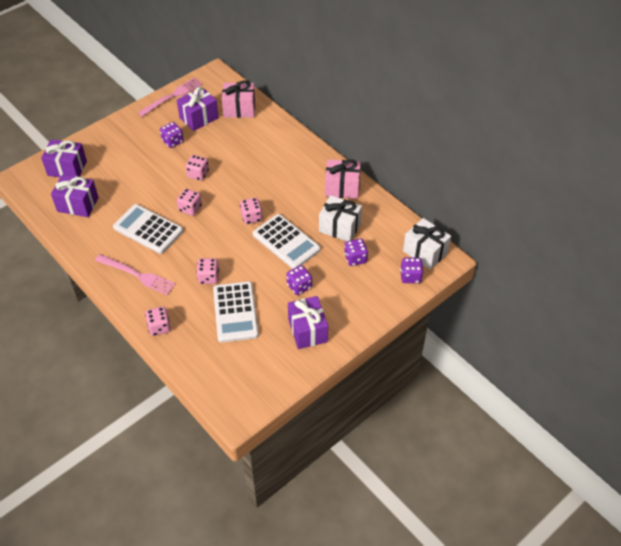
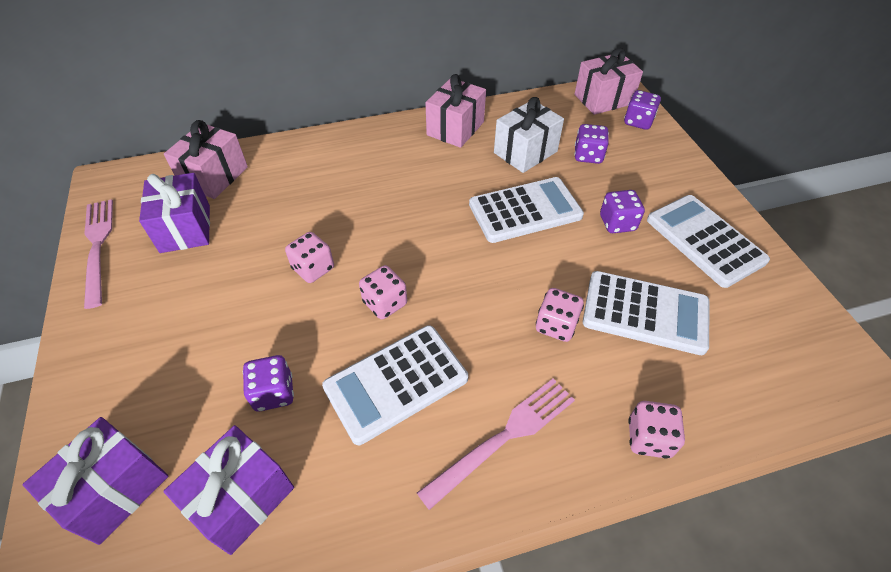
camera: 65 degrees left, 0 degrees up
purple dice [160,122,184,148] -> purple dice moved to [243,355,294,411]
pink dice [240,198,262,224] -> none
purple gift [288,296,328,349] -> white calculator [647,195,770,288]
white gift [403,218,451,270] -> pink gift [574,48,643,115]

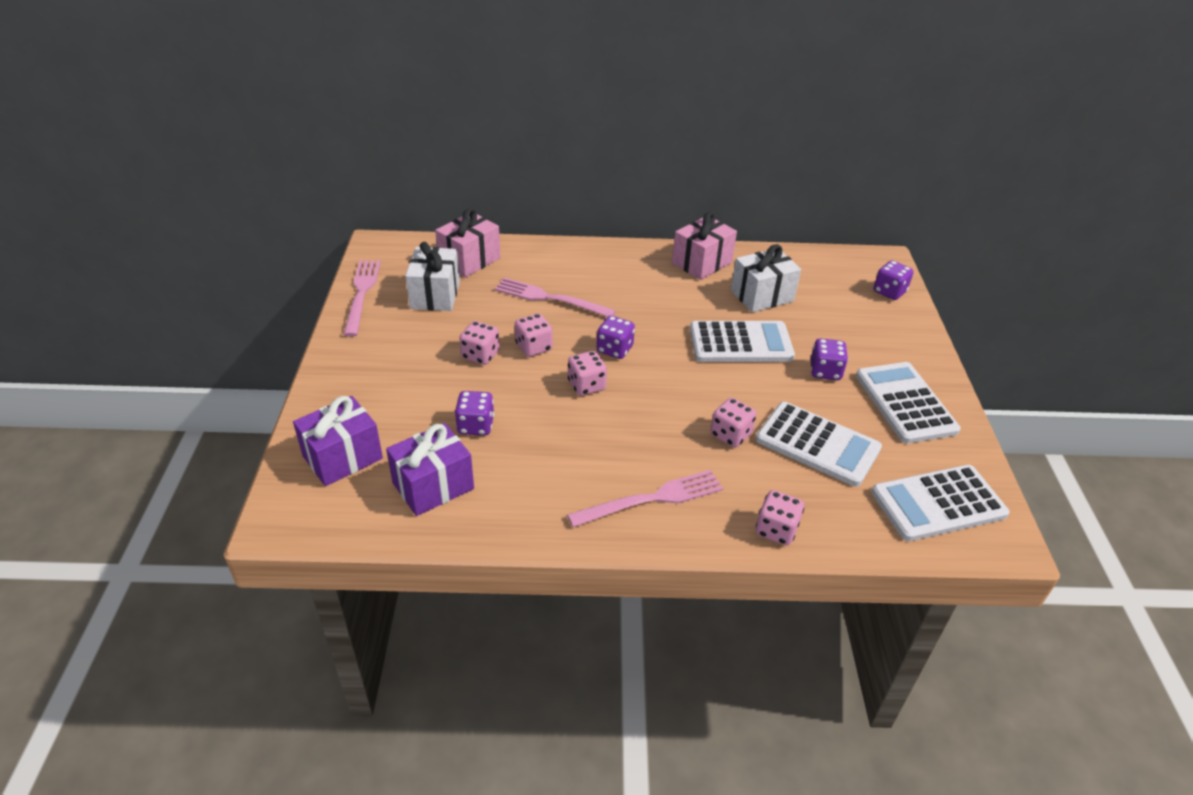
camera: 15 degrees right, 10 degrees down
purple gift [139,173,210,253] -> white gift [405,242,460,311]
white calculator [322,325,468,445] -> white calculator moved to [871,465,1010,541]
pink gift [574,48,643,115] -> none
purple dice [574,124,609,164] -> purple dice moved to [597,316,635,359]
none -> pink dice [459,321,500,365]
none -> pink fork [495,278,616,317]

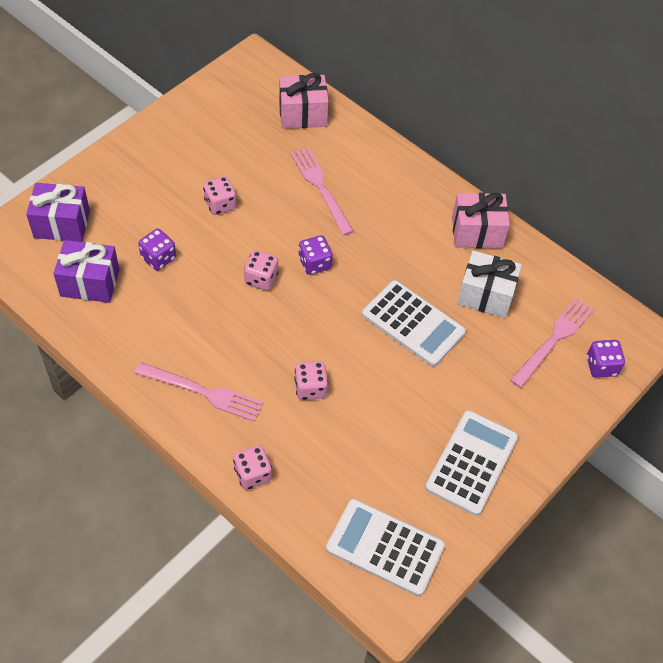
camera: 40 degrees right, 15 degrees up
pink fork [343,260,381,337] -> pink fork moved to [510,297,594,388]
white gift [405,242,460,311] -> none
pink dice [515,314,553,357] -> none
white calculator [756,402,882,487] -> none
purple dice [811,339,848,380] -> none

